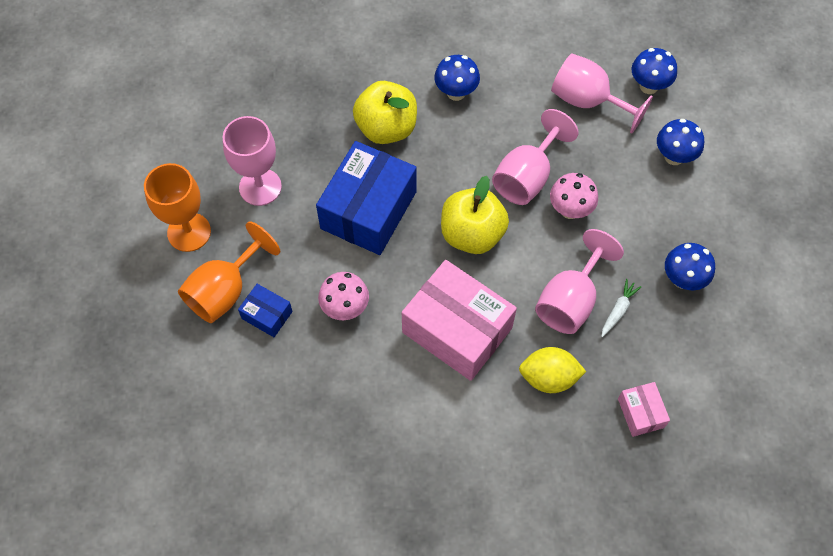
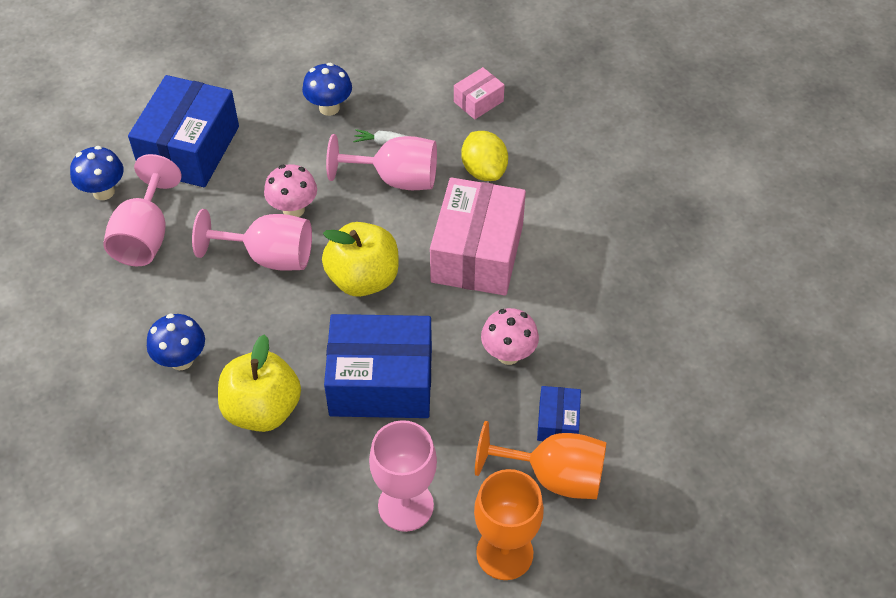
camera: 115 degrees left, 10 degrees down
blue mushroom [657,119,704,165] -> blue box [128,75,239,187]

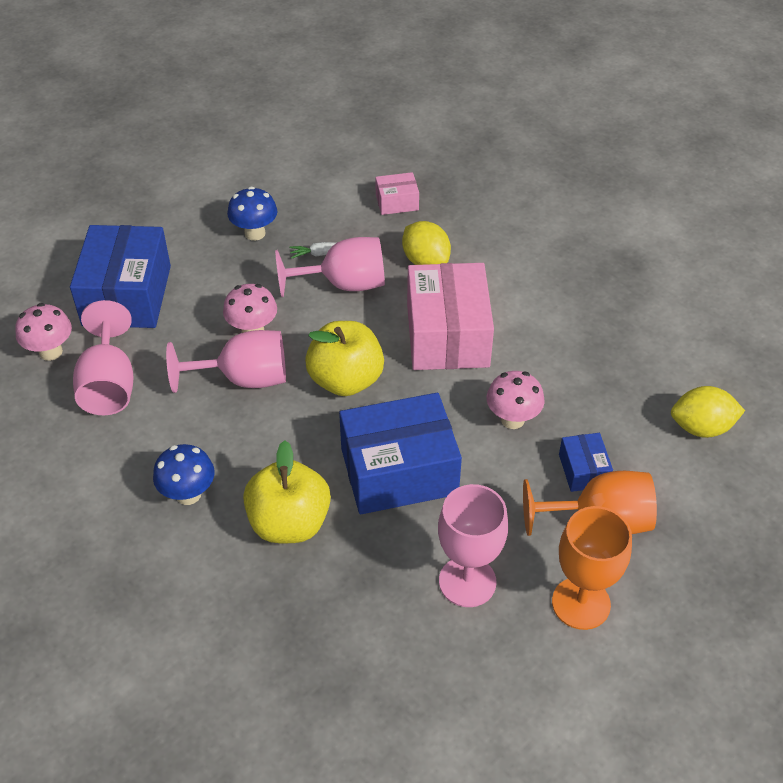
camera: 15 degrees left, 5 degrees down
blue mushroom [70,146,124,200] -> pink mushroom [15,303,72,361]
pink box [454,67,505,119] -> pink box turned 45 degrees clockwise [375,172,419,215]
none -> yellow lemon [671,386,745,438]

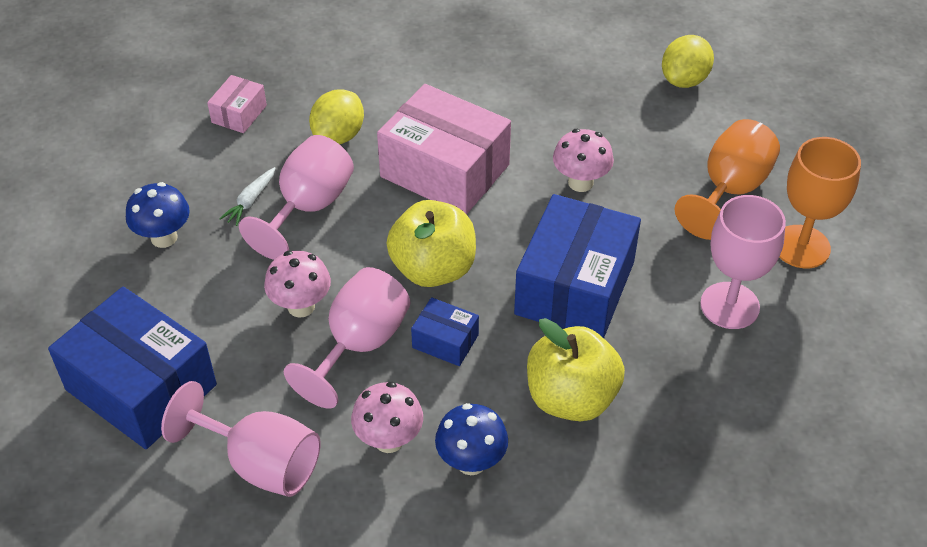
camera: 55 degrees left, 0 degrees up
pink mushroom [15,303,72,361] -> pink mushroom moved to [351,382,423,453]
yellow lemon [402,221,451,265] -> yellow lemon turned 60 degrees counterclockwise [309,90,364,144]
blue box [559,433,613,492] -> blue box moved to [411,297,479,366]

